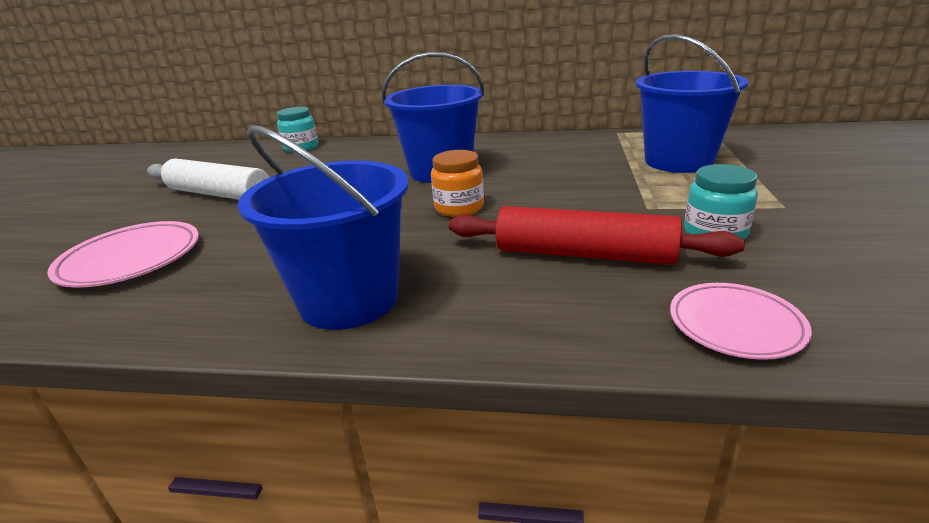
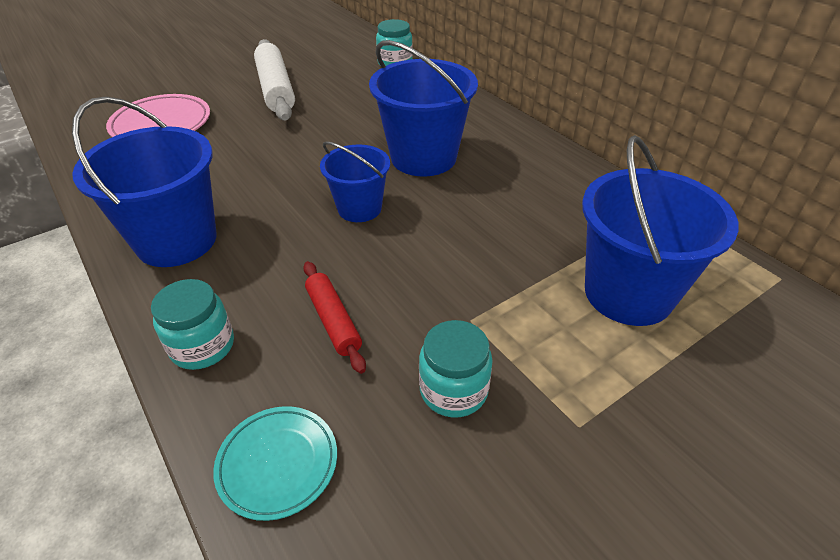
camera: 45 degrees right, 15 degrees up
orange jar [431,150,484,217] -> blue bucket [320,141,390,222]
red rolling pin [448,206,745,265] -> red rolling pin [303,261,366,374], size x0.57
pink plate [670,283,812,360] -> turquoise plate [213,406,337,521]
none -> turquoise jar [151,279,234,370]

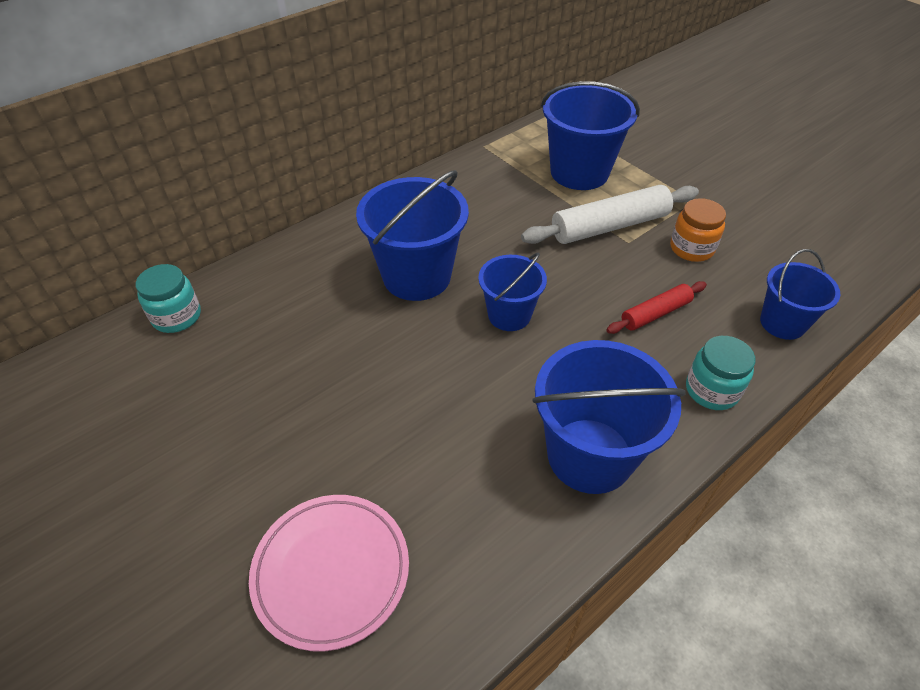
camera: 95 degrees left, 5 degrees up
turquoise plate [213,406,337,521] -> blue bucket [760,249,840,340]
white rolling pin [254,39,295,121] -> white rolling pin moved to [521,185,699,244]
turquoise jar [419,320,493,418] -> orange jar [670,198,726,262]

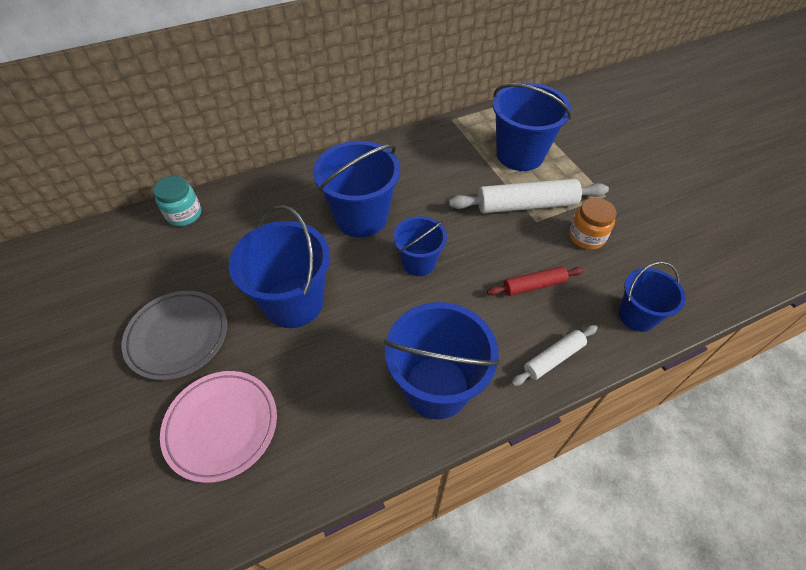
camera: 15 degrees right, 5 degrees up
turquoise jar [686,336,755,410] -> white rolling pin [511,325,598,386]
none -> grey plate [122,291,227,380]
none -> blue bucket [229,205,330,328]

